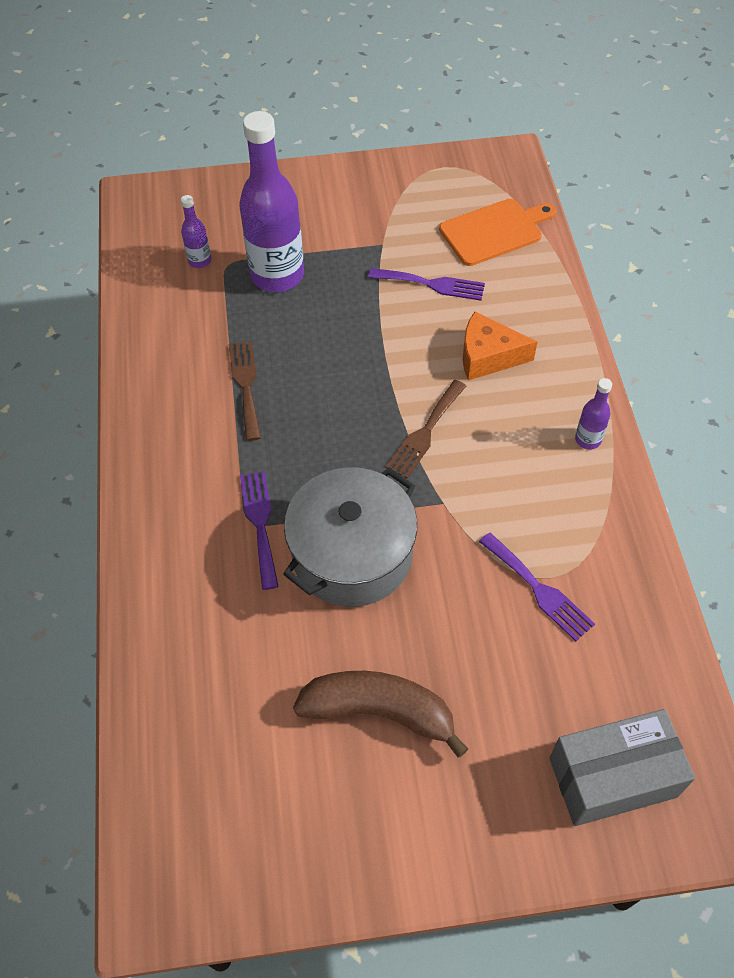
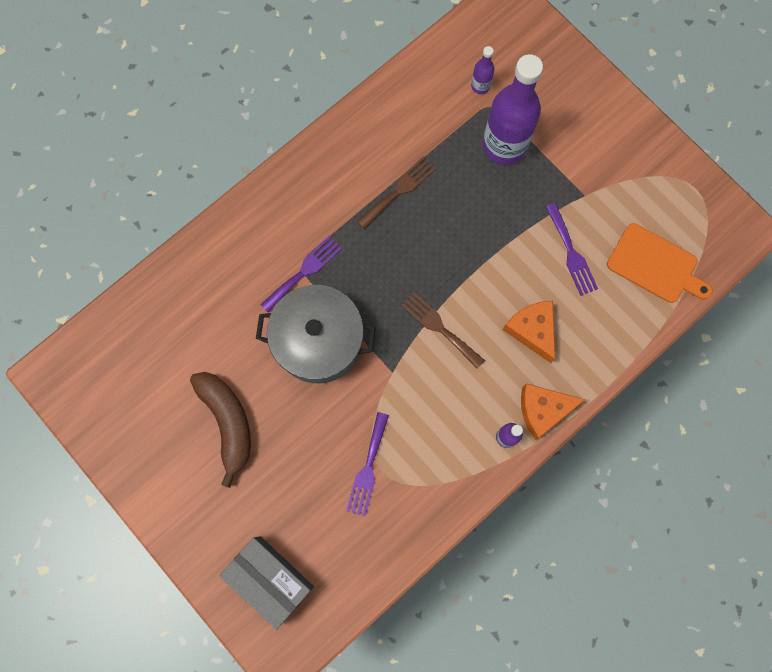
camera: 55 degrees right, 20 degrees up
brown fork [386,380,466,478] -> brown fork turned 45 degrees clockwise [401,292,485,369]
none -> orange cheese [521,383,586,440]

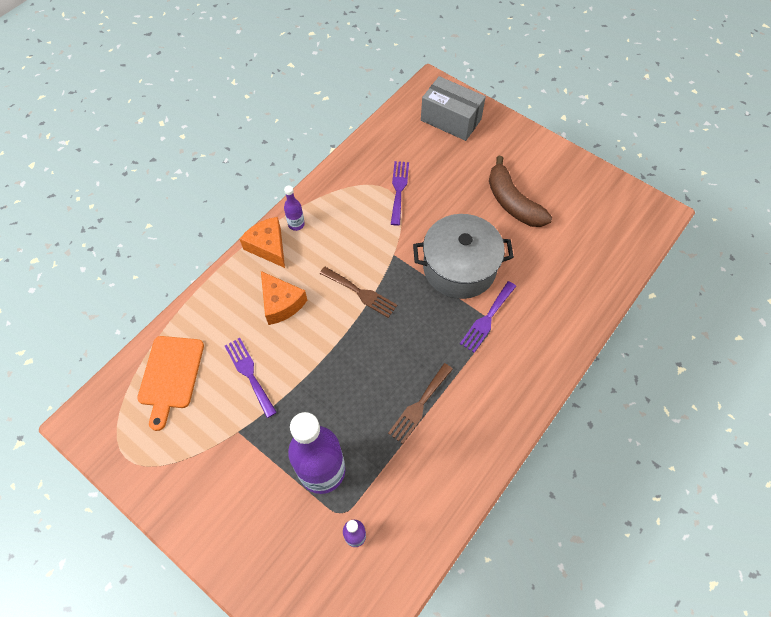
camera: 170 degrees right, 15 degrees down
orange cheese [521,383,586,440] -> orange cheese turned 105 degrees counterclockwise [240,217,285,268]
orange cutting board [607,223,713,303] -> orange cutting board turned 105 degrees counterclockwise [137,336,204,431]

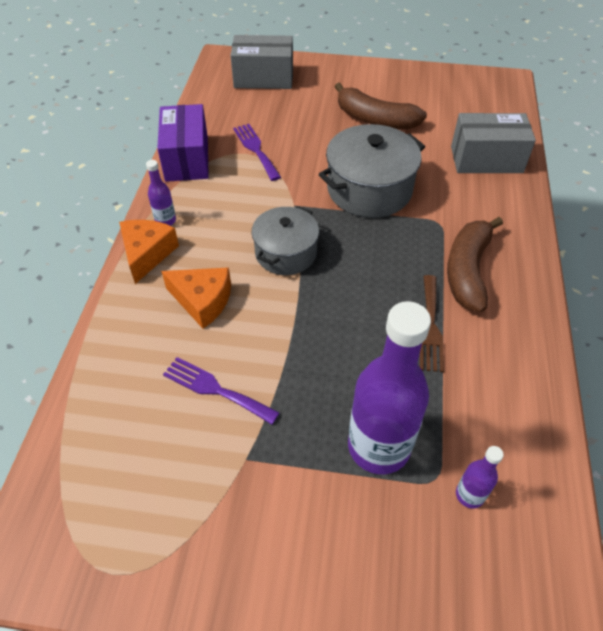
camera: 30 degrees left, 10 degrees down
orange cutting board [137,336,204,431] -> none
orange cheese [240,217,285,268] -> orange cheese turned 75 degrees clockwise [119,220,179,284]
brown fork [320,267,397,318] -> grey pot [252,206,319,275]
purple fork [460,281,516,353] -> none
none -> purple box [157,104,209,182]
none -> brown banana [447,217,503,312]
none -> grey box [451,113,536,173]

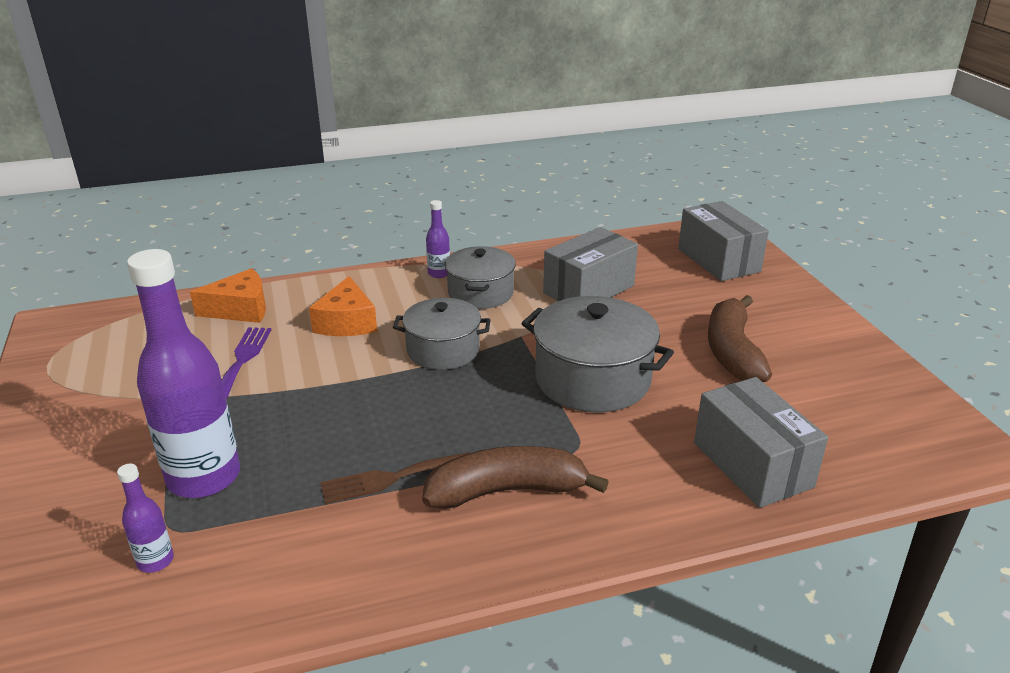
camera: 65 degrees right, 20 degrees down
orange cheese [119,220,179,284] -> orange cheese moved to [190,268,266,323]
purple box [157,104,209,182] -> none
purple fork [233,124,281,181] -> grey box [543,227,638,301]
none -> grey pot [445,246,516,309]

